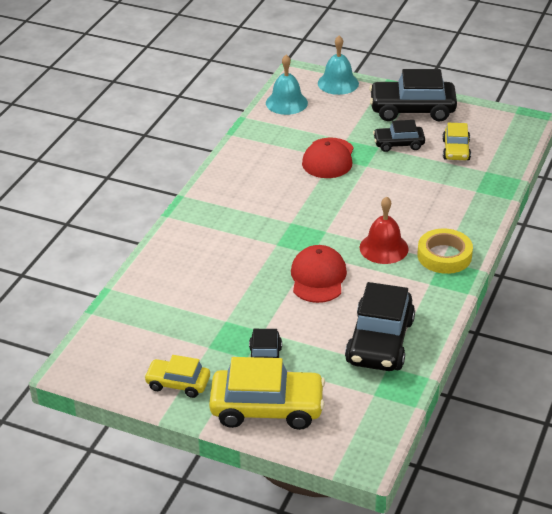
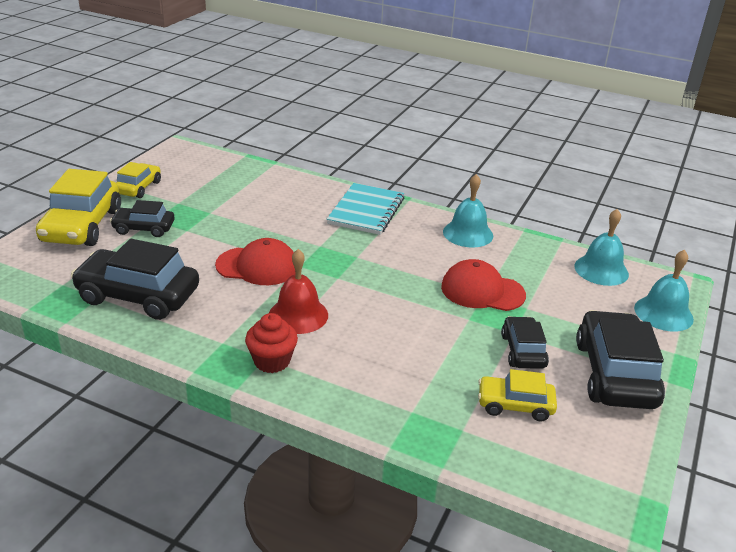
camera: 90 degrees right, 5 degrees down
yellow tape [417,229,473,274] -> red cupcake [245,313,298,373]
none -> turquoise notebook [327,183,404,235]
none -> turquoise bell [443,174,493,247]

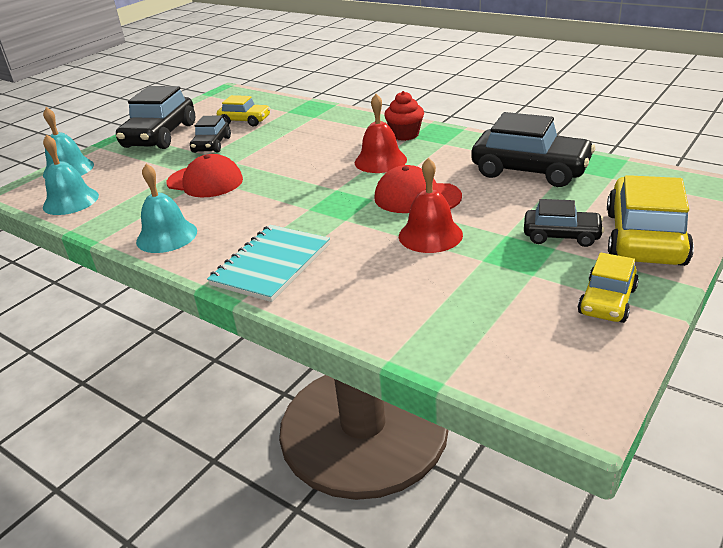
camera: 165 degrees left, 0 degrees up
none -> red bell [399,157,463,253]

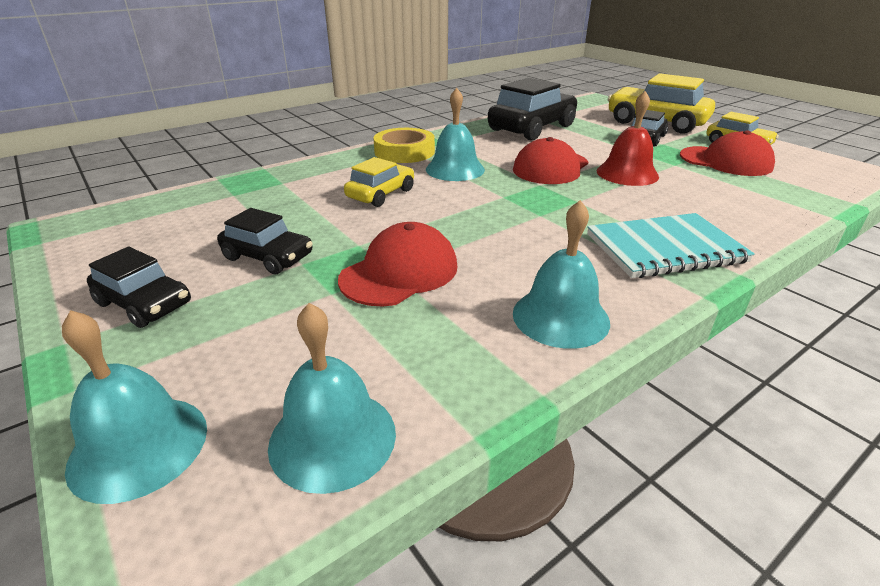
camera: 75 degrees left, 0 degrees up
black car [116,86,195,149] -> black car [87,247,191,328], size x0.57
turquoise notebook [207,225,330,302] -> turquoise notebook turned 60 degrees counterclockwise [587,213,755,278]
yellow car [217,95,271,127] -> yellow car moved to [344,157,414,207]
red bell [355,94,407,173] -> turquoise bell [426,88,485,181]
red cupcake [384,91,424,141] -> yellow tape [373,128,435,163]
none -> red cap [680,131,775,176]

